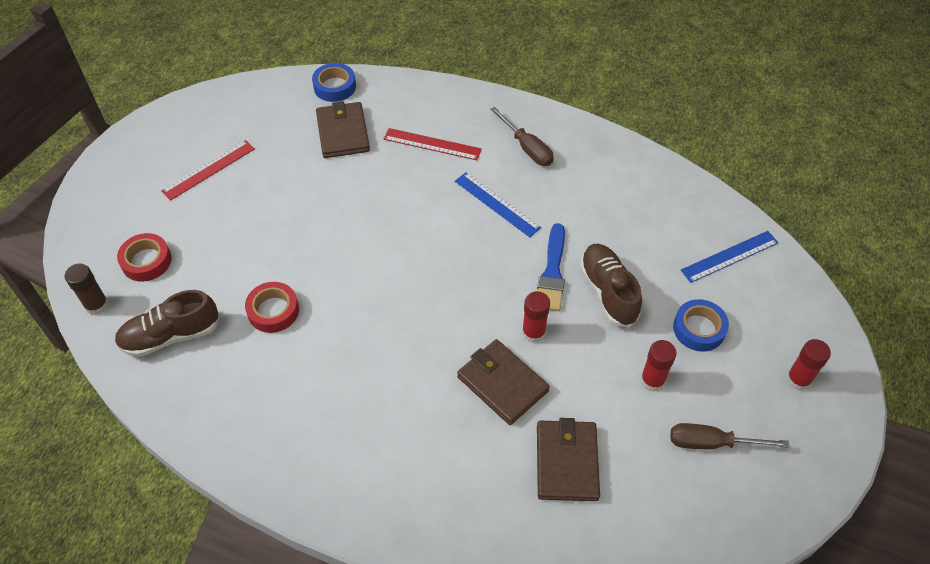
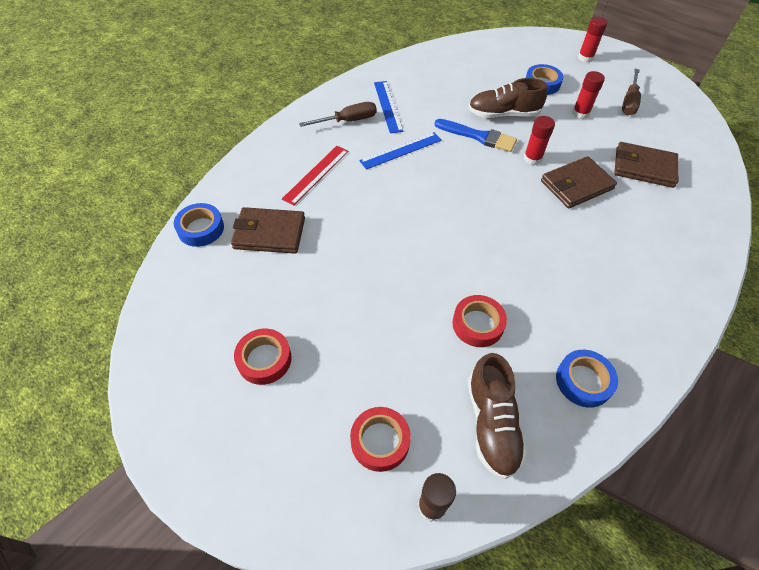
camera: 75 degrees left, 0 degrees up
red ruler [161,140,255,201] -> red tape [234,329,292,385]
blue ruler [681,231,779,283] -> blue ruler moved to [374,81,403,133]
none -> blue tape [556,350,618,408]

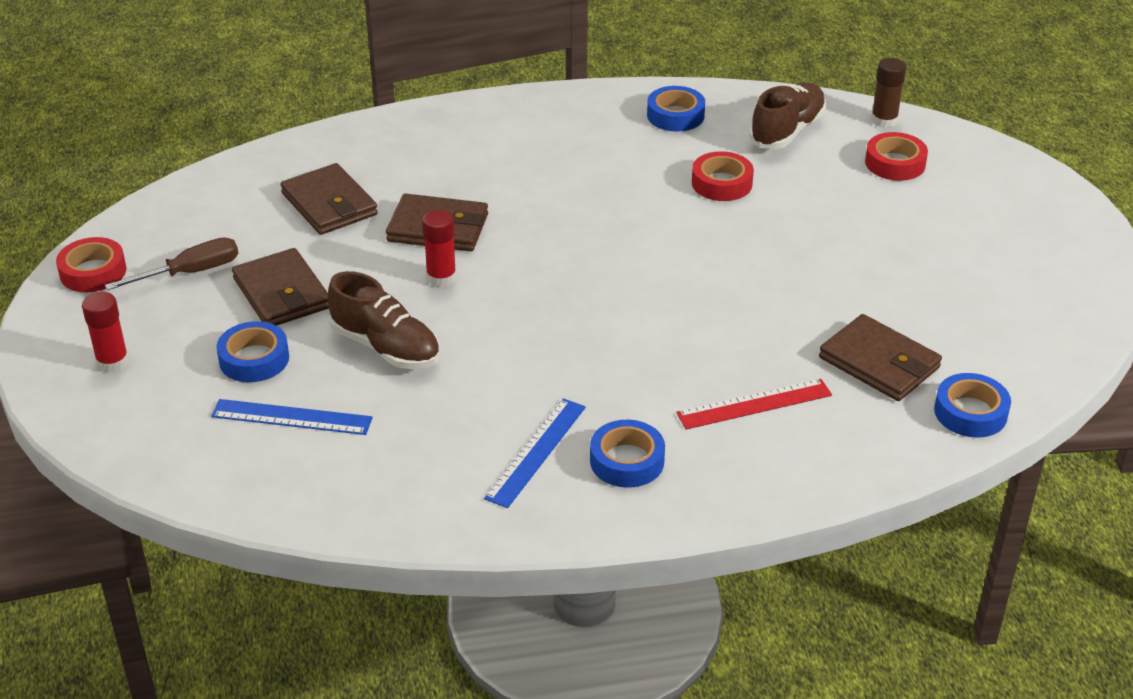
camera: 140 degrees left, 15 degrees down
red tape [234,329,292,385] -> red tape moved to [56,237,127,292]
brown screwdriver [299,102,377,127] -> blue tape [590,420,665,488]
blue ruler [359,132,442,170] -> blue ruler moved to [211,399,373,435]
blue brush [435,119,517,152] -> none
red glue stick [572,71,605,119] -> brown wallet [232,248,329,326]

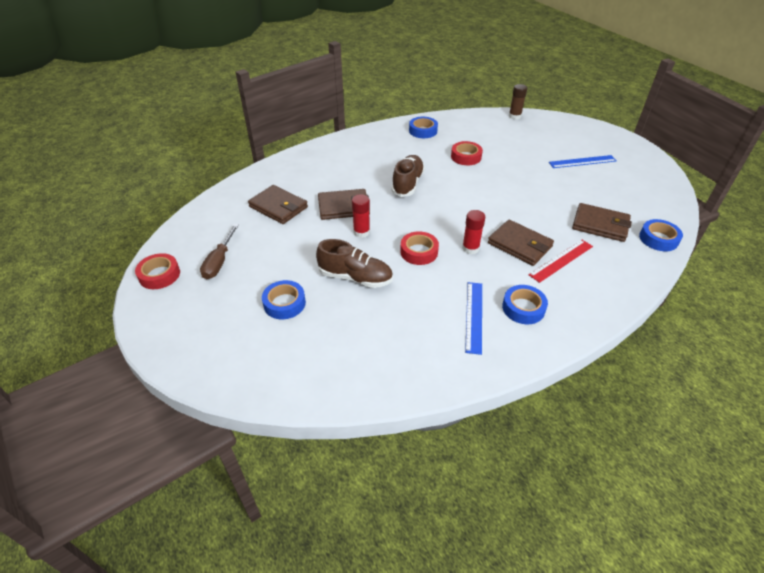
camera: 20 degrees left, 5 degrees up
red glue stick [82,292,129,373] -> red glue stick moved to [462,210,485,254]
brown screwdriver [105,237,238,290] -> brown screwdriver turned 150 degrees clockwise [200,224,239,279]
blue ruler [211,399,373,435] -> blue ruler moved to [549,155,617,168]
brown wallet [232,248,329,326] -> brown wallet moved to [488,220,554,266]
brown shoe [749,82,826,149] -> brown shoe moved to [391,155,425,197]
red tape [865,132,928,181] -> red tape moved to [400,231,439,265]

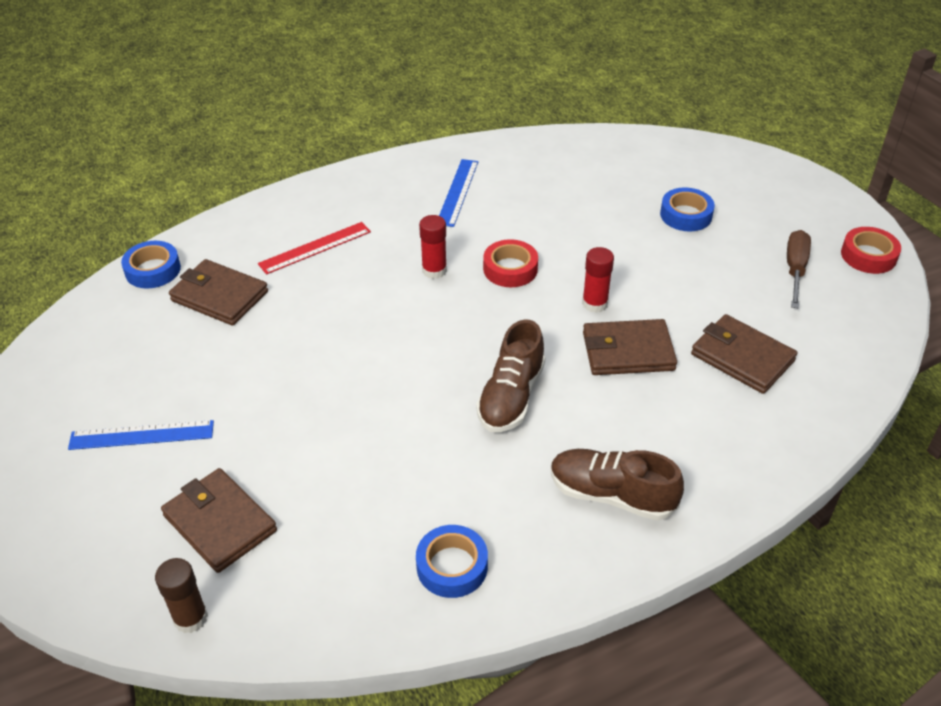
camera: 175 degrees left, 0 degrees up
brown shoe [316,239,393,288] -> brown shoe moved to [551,449,684,520]
red tape [451,141,483,165] -> none
brown wallet [488,220,554,266] -> brown wallet moved to [161,468,277,573]
blue tape [502,285,548,324] -> none

